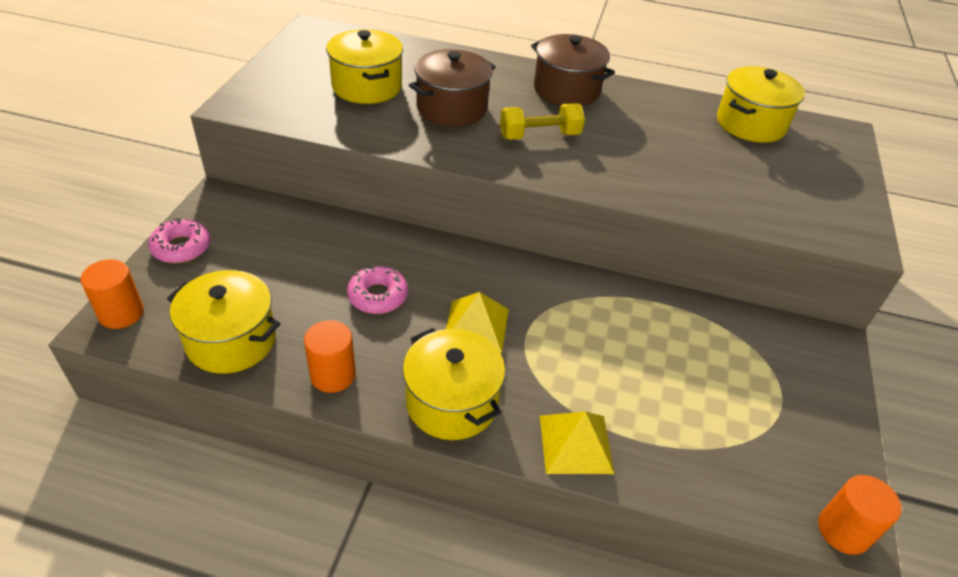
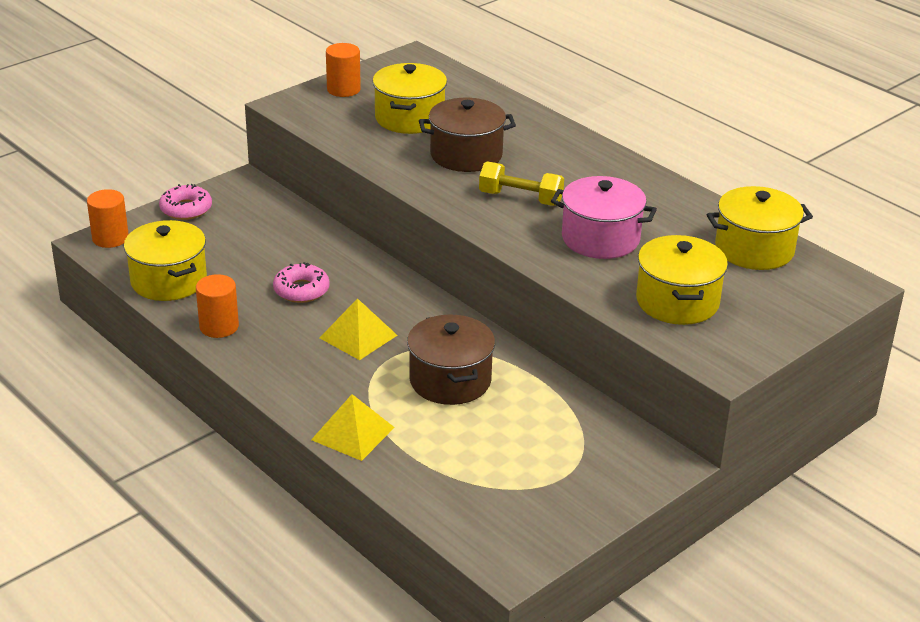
camera: 35 degrees right, 10 degrees down
yellow pot [403,328,506,440] -> yellow pot moved to [636,235,728,325]
brown pot [531,34,615,106] -> brown pot moved to [407,315,495,405]
orange cylinder [818,475,901,555] -> orange cylinder moved to [326,43,361,97]
none -> pink pot [551,176,657,259]

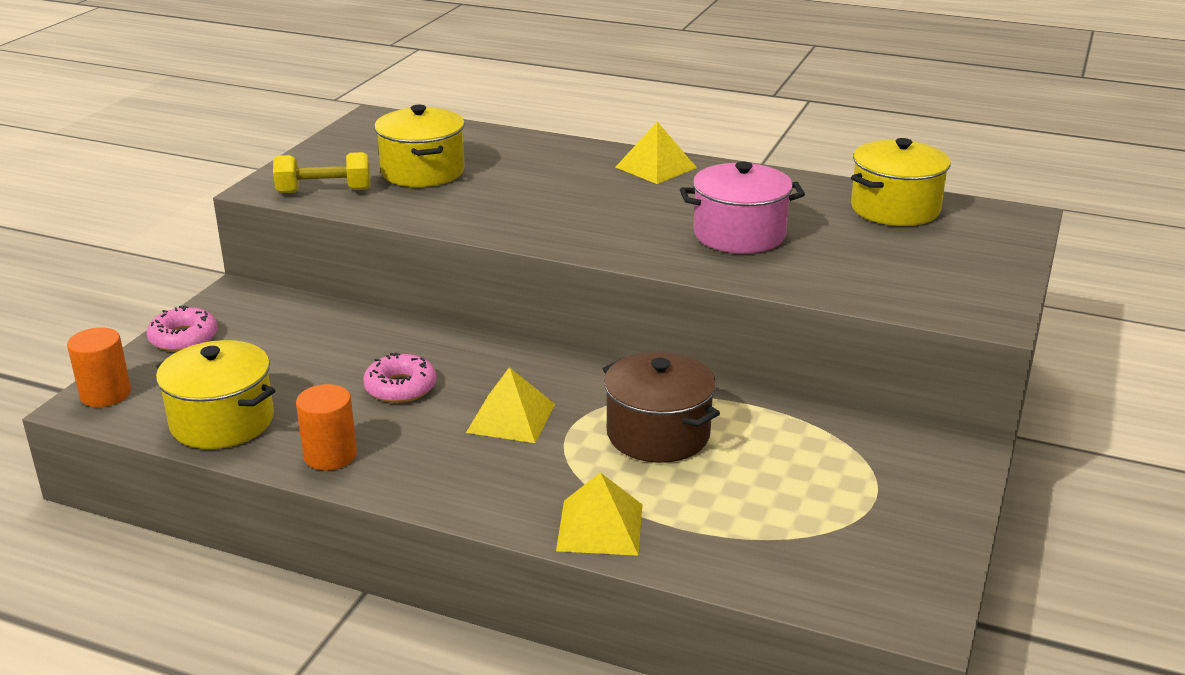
camera: 25 degrees left, 5 degrees down
orange cylinder [326,43,361,97] -> none
brown pot [419,98,516,172] -> none
yellow dumbbell [479,162,564,206] -> yellow dumbbell moved to [273,152,370,193]
yellow pot [636,235,728,325] -> none
none -> yellow pyramid [616,122,697,184]

